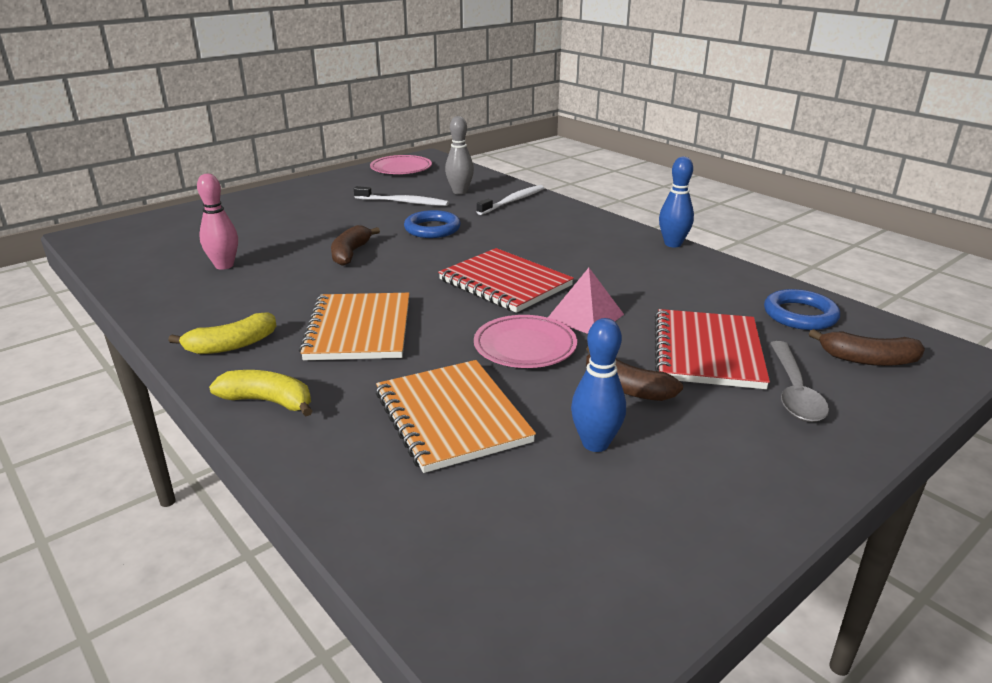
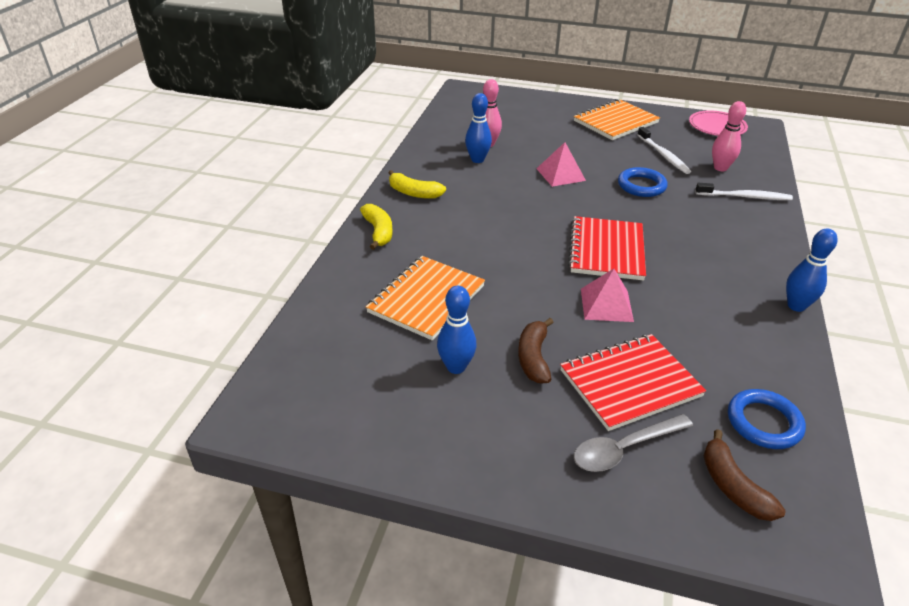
camera: 55 degrees right, 10 degrees up
orange notebook [299,293,410,360] -> orange notebook moved to [574,99,660,140]
brown banana [331,225,380,266] -> pink pyramid [536,142,586,187]
grey bowling pin [445,116,474,195] -> pink bowling pin [712,101,746,171]
pink plate [474,315,577,368] -> none
none -> blue bowling pin [465,93,492,163]

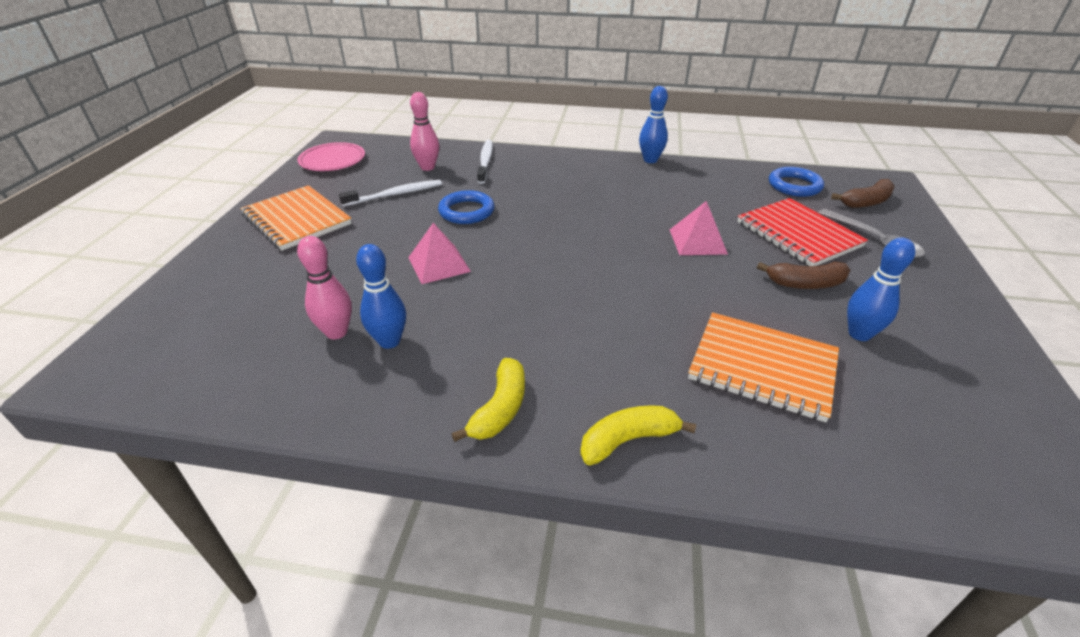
camera: 95 degrees left, 0 degrees up
red notebook [568,216,646,281] -> none

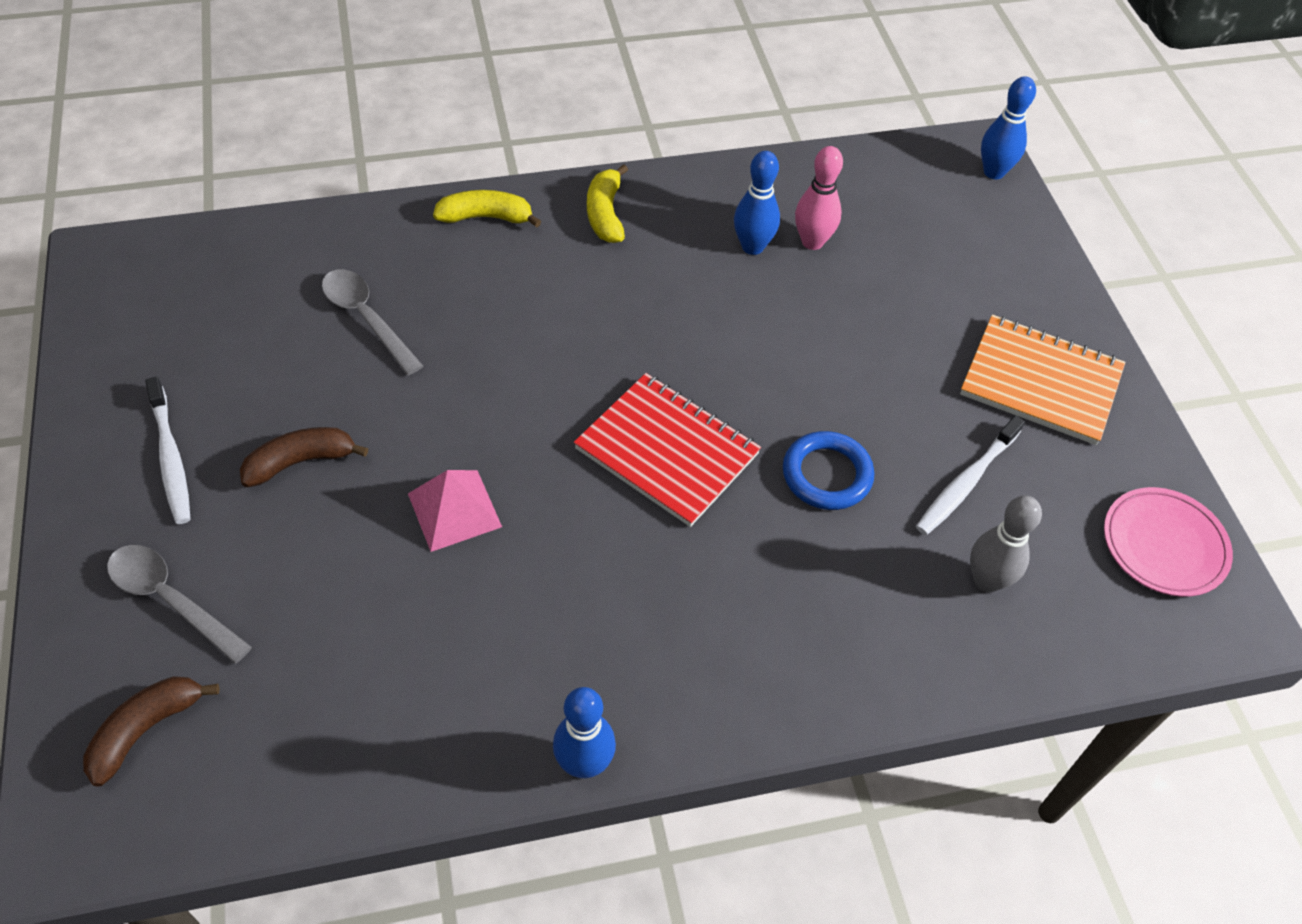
camera: 155 degrees right, 15 degrees up
pink pyramid [408,223,471,284] -> none
pink bowling pin [410,92,439,171] -> grey bowling pin [970,496,1042,593]
white toothbrush [477,140,493,184] -> white toothbrush moved to [145,377,190,524]
yellow banana [580,405,696,465] -> yellow banana turned 135 degrees counterclockwise [433,190,541,227]
orange notebook [688,312,839,422] -> grey spoon [322,269,423,375]
red notebook [737,198,868,266] -> red notebook moved to [574,373,761,527]
blue ring [769,167,824,197] -> none
blue bowling pin [847,237,915,341] -> blue bowling pin moved to [981,76,1036,179]

